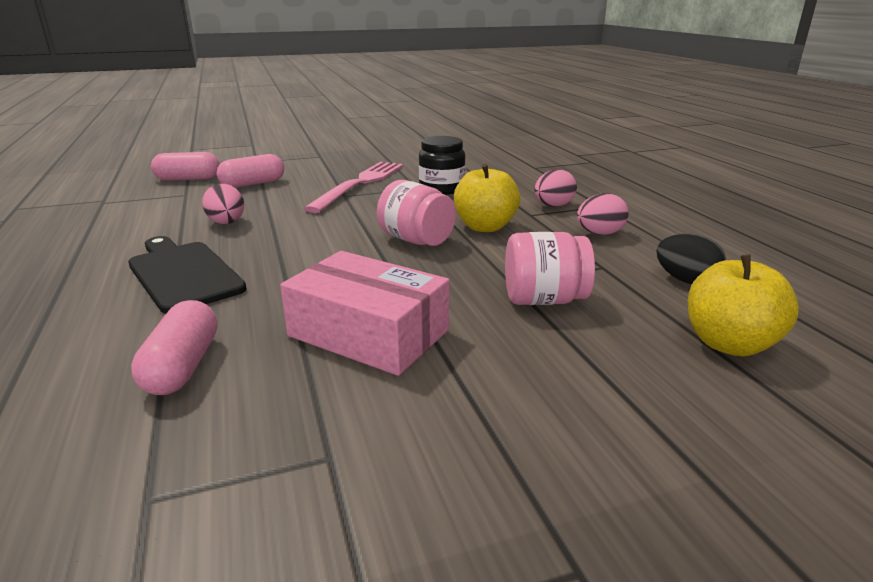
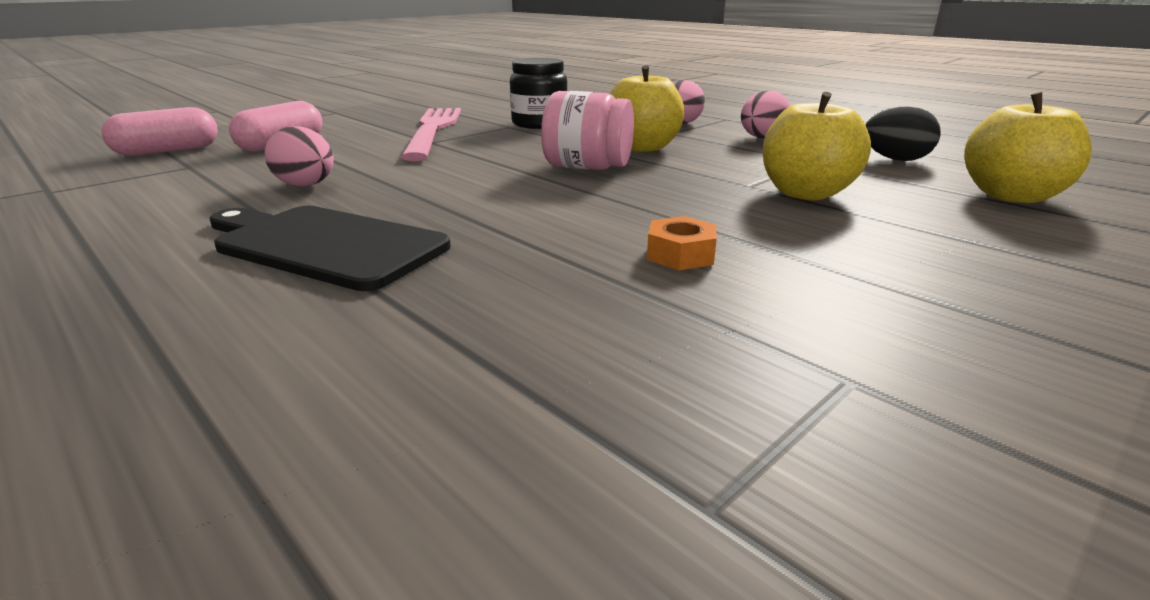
camera: 25 degrees left, 0 degrees up
pink capsule [131,300,217,395] -> none
pink box [280,251,449,376] -> orange nut [647,216,717,270]
pink jar [505,232,595,305] -> yellow apple [763,92,871,201]

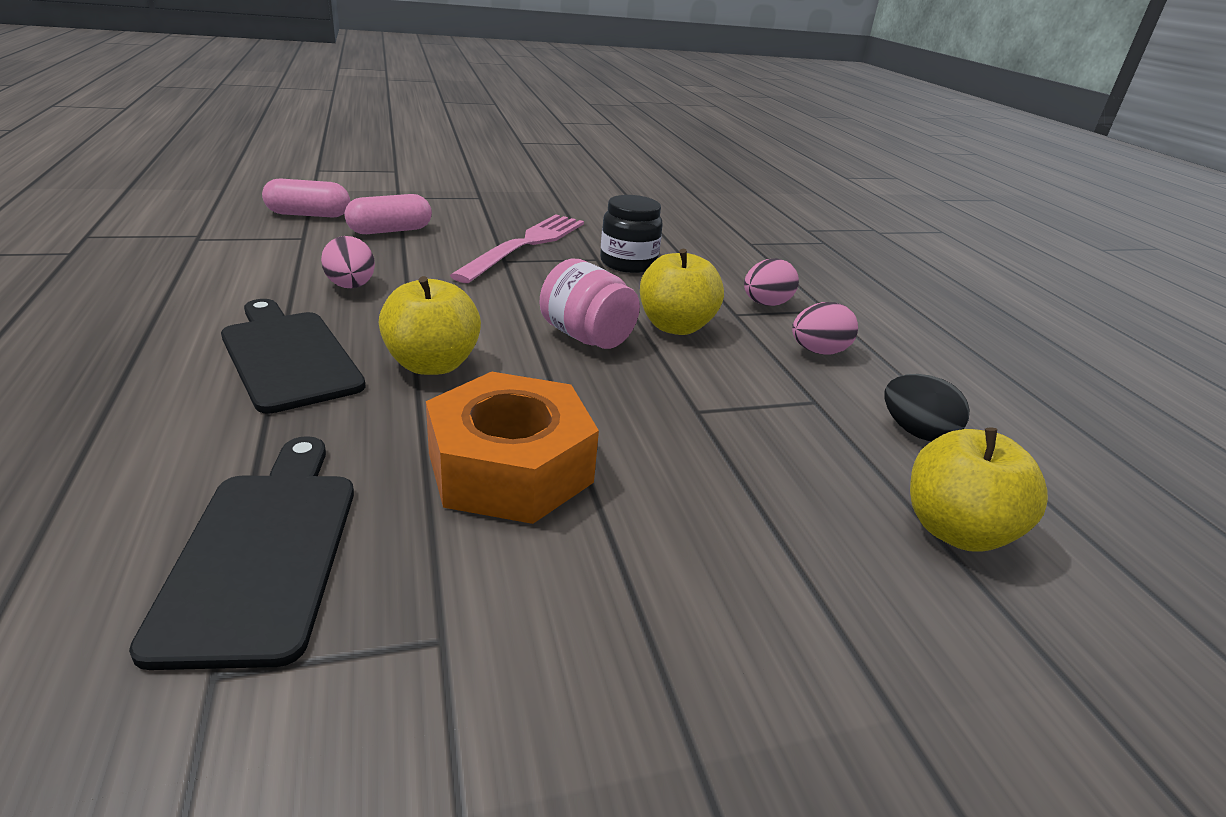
camera: 25 degrees right, 5 degrees up
orange nut [647,216,717,270] -> orange nut [426,372,599,524], size x2.47
yellow apple [763,92,871,201] -> yellow apple moved to [379,276,481,375]
none -> black cutting board [129,436,354,670]

